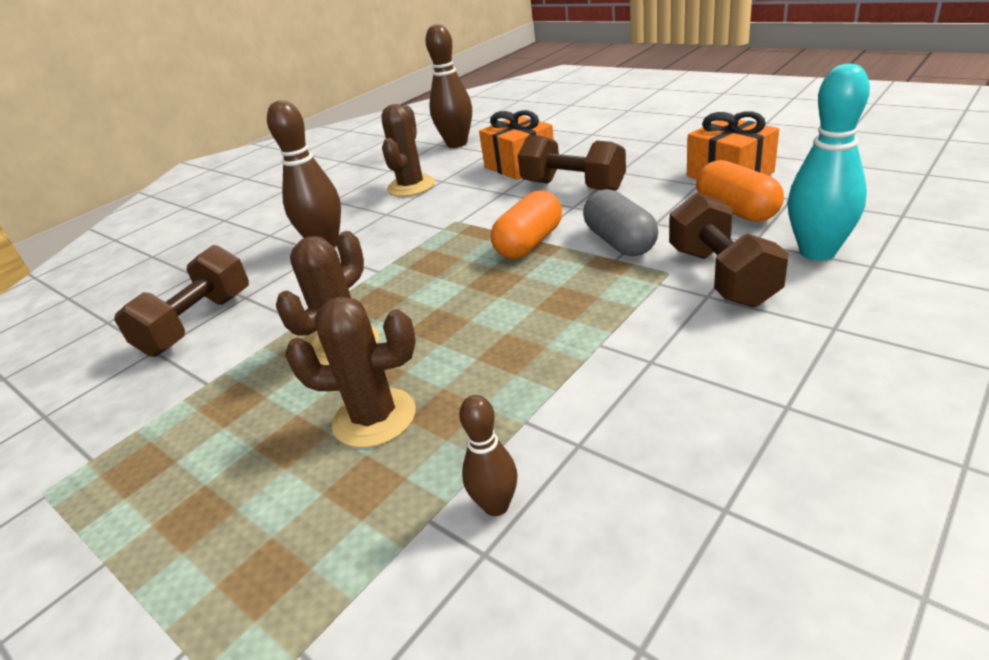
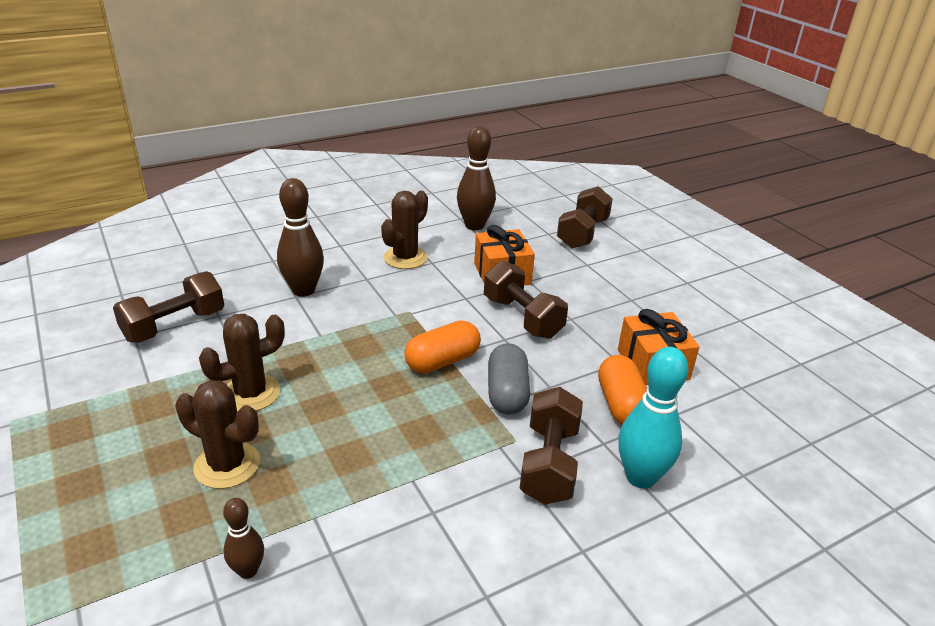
camera: 15 degrees right, 0 degrees up
none -> brown dumbbell [557,186,613,248]

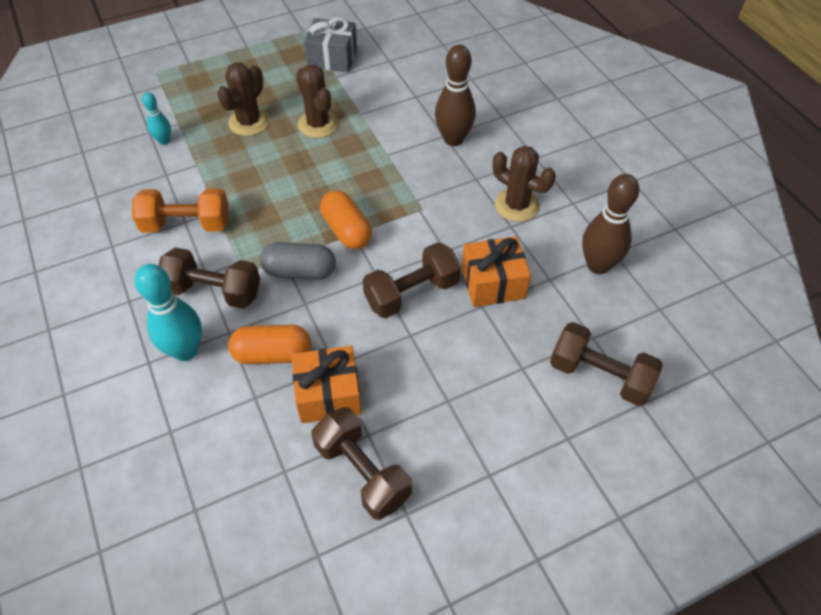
camera: 95 degrees right, 20 degrees up
brown dumbbell [113,271,224,343] -> brown dumbbell moved to [312,407,412,520]
brown bowling pin [223,498,264,579] -> turquoise bowling pin [142,92,171,145]
none -> orange dumbbell [132,188,229,233]
none -> grey gift [304,17,357,72]

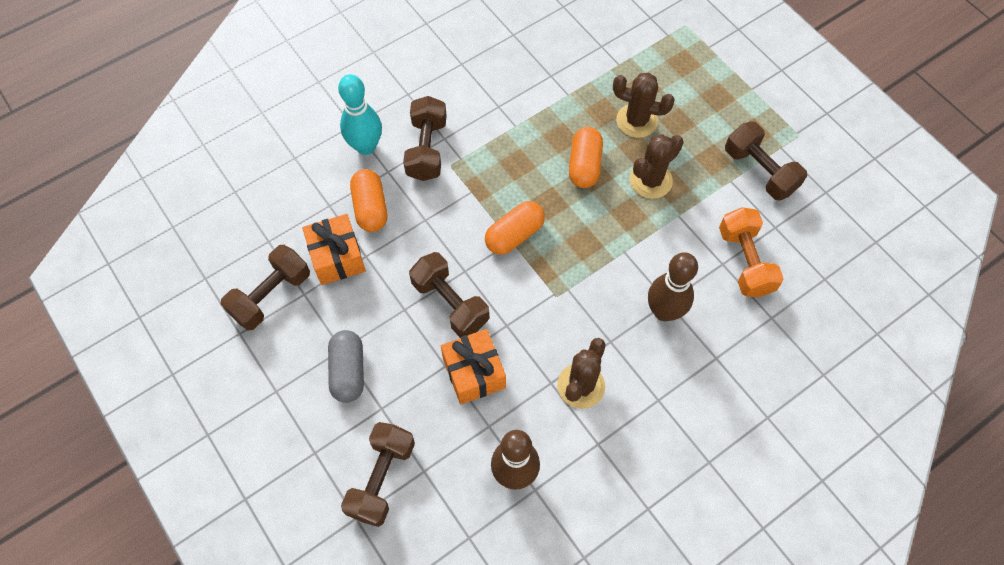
camera: 80 degrees right, 10 degrees up
orange dumbbell [132,188,229,233] -> orange dumbbell moved to [719,207,784,297]
turquoise bowling pin [142,92,171,145] -> none
grey capsule [260,242,336,280] -> grey capsule moved to [328,330,364,403]
grey gift [304,17,357,72] -> brown dumbbell [725,122,807,200]
none -> orange capsule [569,127,603,188]

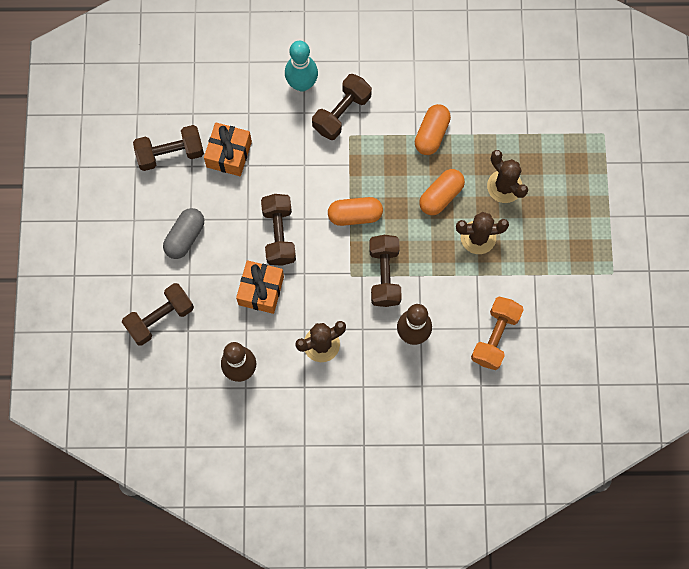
camera: 35 degrees right, 10 degrees up
orange capsule [350,169,387,232] -> orange capsule moved to [415,104,451,155]
brown dumbbell [725,122,807,200] -> brown dumbbell moved to [369,235,402,307]

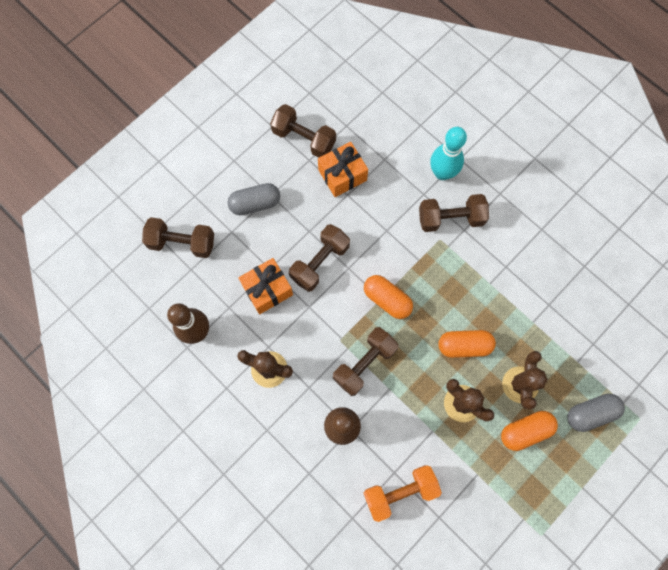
camera: 45 degrees right, 0 degrees up
orange capsule [415,104,451,155] -> orange capsule moved to [501,411,558,451]
none -> grey capsule [567,394,625,432]

